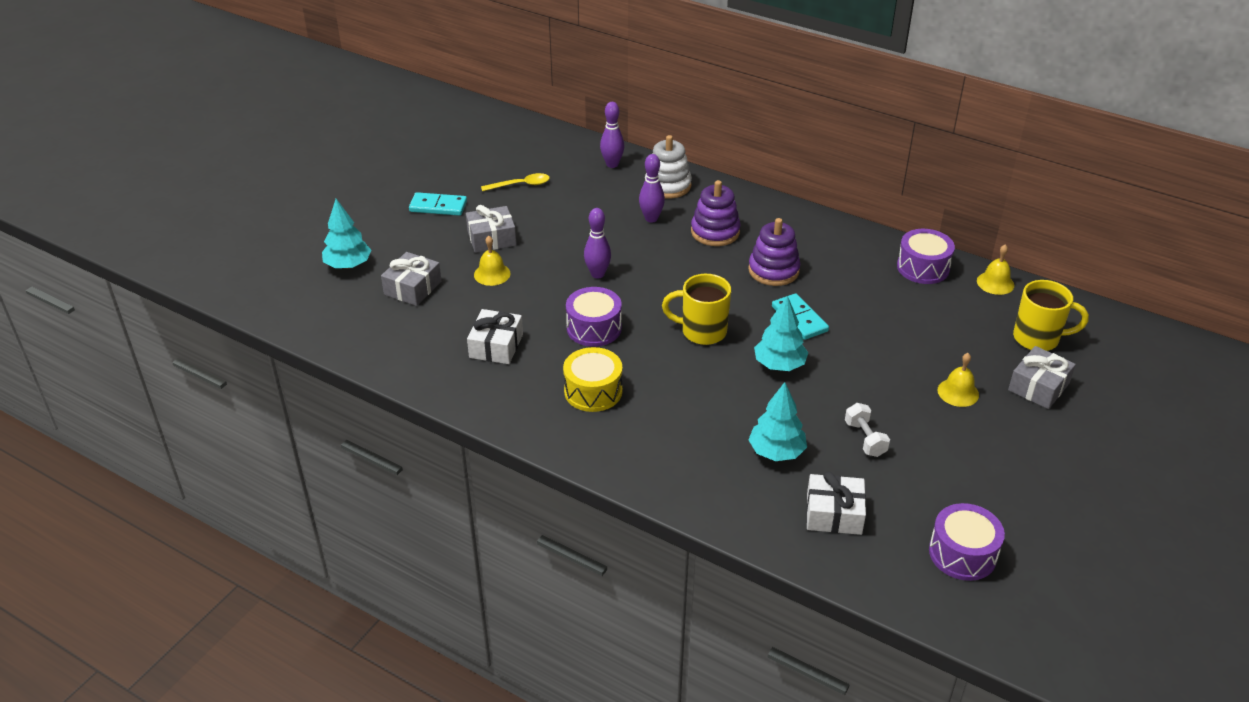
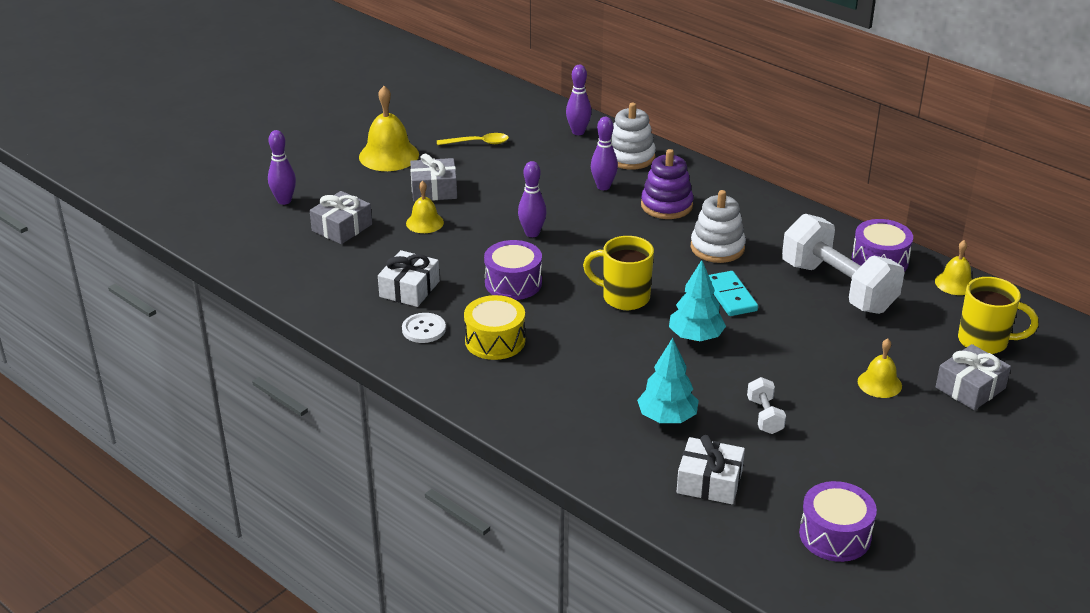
camera: 10 degrees right, 5 degrees down
turquoise tree [322,199,371,269] -> purple bowling pin [268,130,296,205]
turquoise domino [409,192,467,216] -> yellow bell [359,86,419,171]
purple stacking toy [748,218,800,286] -> white stacking toy [691,190,746,263]
none -> white button [402,313,446,343]
none -> white dumbbell [782,214,904,314]

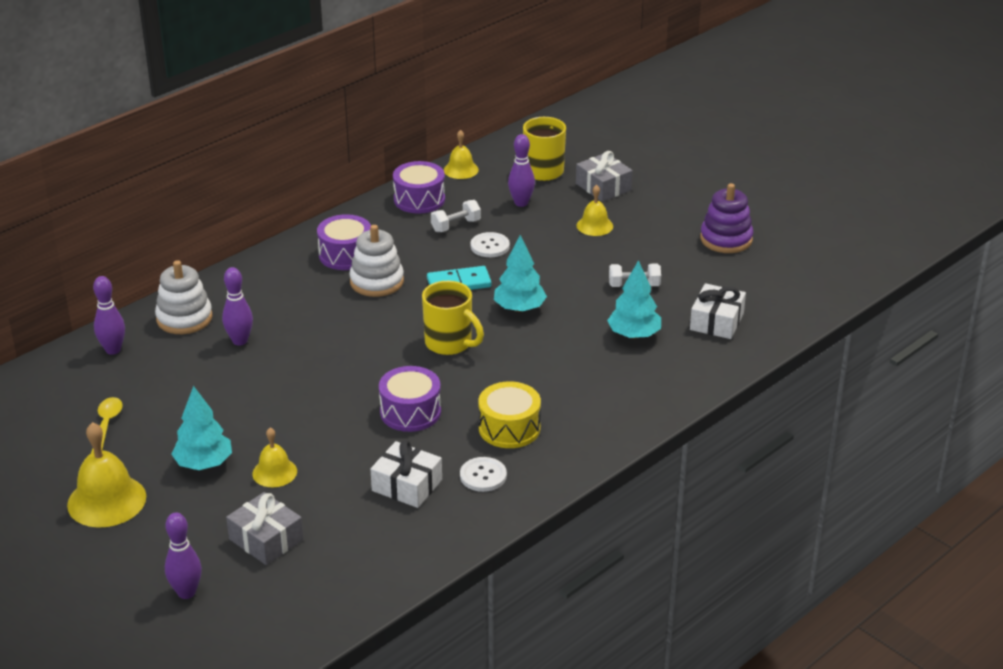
camera: 85 degrees left, 0 degrees up
grey gift [410,153,457,201] -> turquoise tree [171,386,232,470]
purple bowling pin [518,161,547,237] -> purple bowling pin moved to [508,134,535,207]
yellow mug [583,236,654,310] -> yellow mug turned 75 degrees counterclockwise [422,281,484,355]
purple stacking toy [641,149,694,219] -> purple stacking toy moved to [700,183,753,253]
white dumbbell [782,214,904,314] -> white dumbbell [431,200,481,232], size x0.44
purple drum [799,481,877,562] -> purple drum moved to [317,214,371,270]
none -> white button [470,232,510,257]

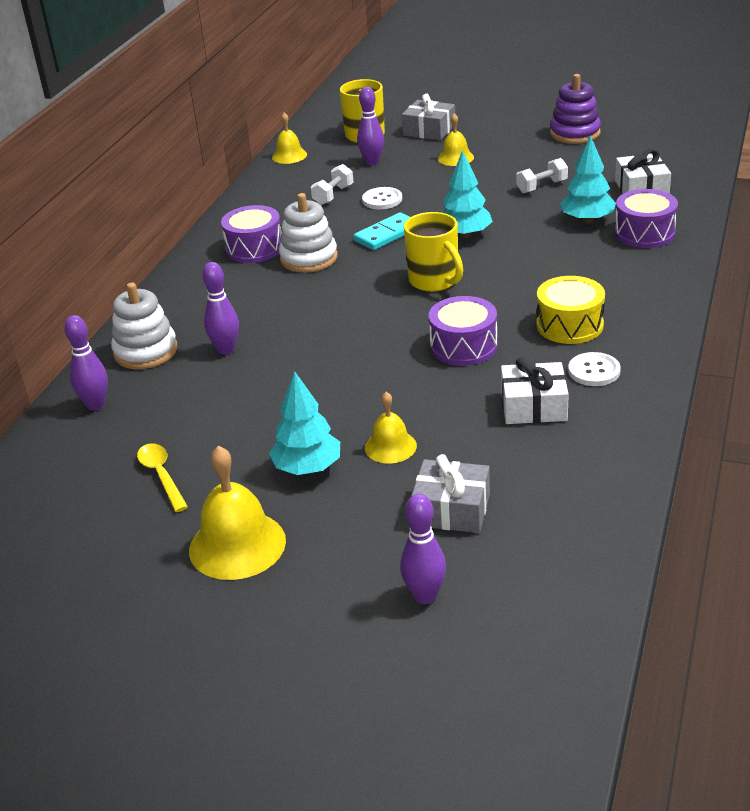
camera: 25 degrees left, 0 degrees up
purple drum [393,161,445,214] -> purple drum moved to [615,189,678,248]
yellow mug [422,281,484,355] -> yellow mug turned 45 degrees clockwise [404,212,463,292]

